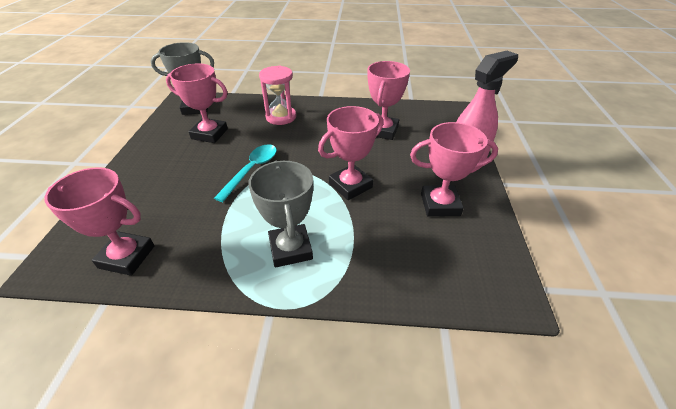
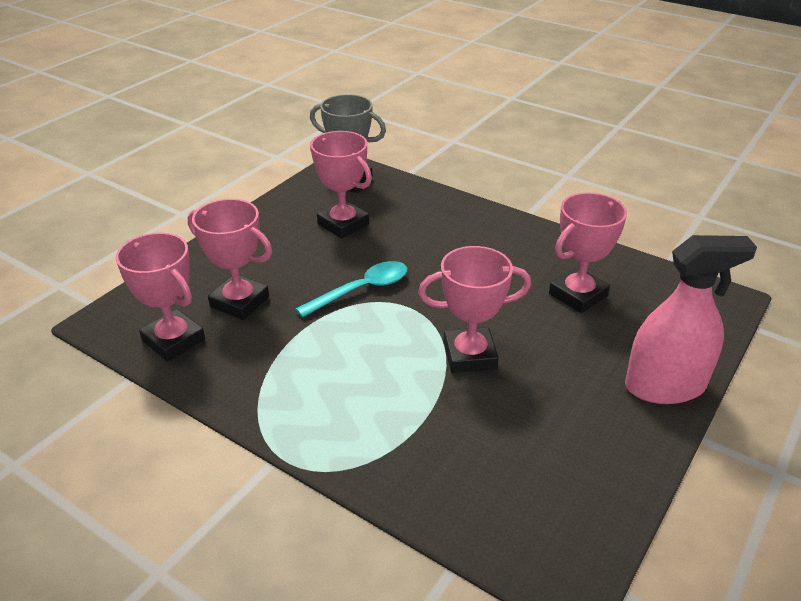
camera: 30 degrees right, 5 degrees down
grey trophy [248,161,313,267] -> none
pink hourglass [259,66,296,125] -> none
pink trophy [410,122,498,217] -> pink trophy moved to [188,199,272,320]

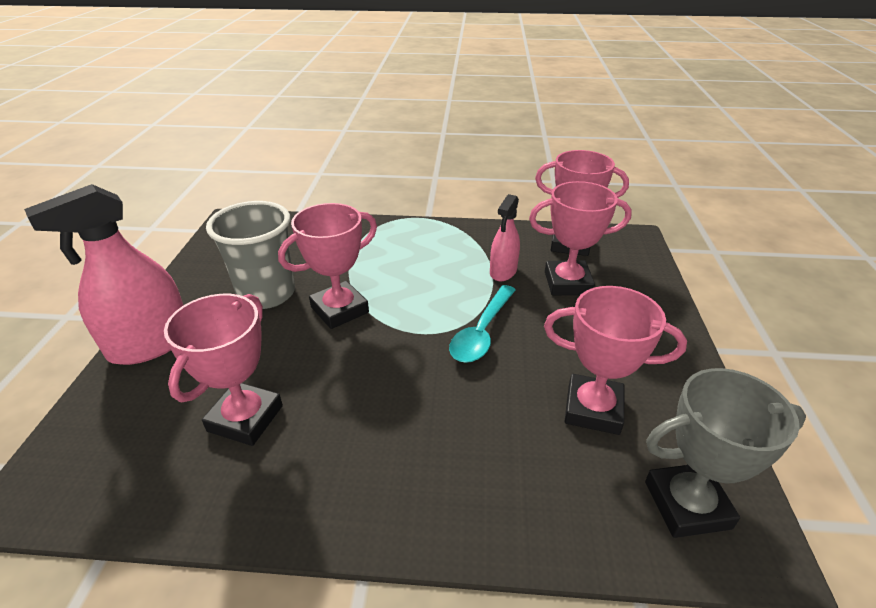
camera: 150 degrees right, 0 degrees up
none -> grey cup [206,201,295,309]
none -> pink spray bottle [490,194,520,281]

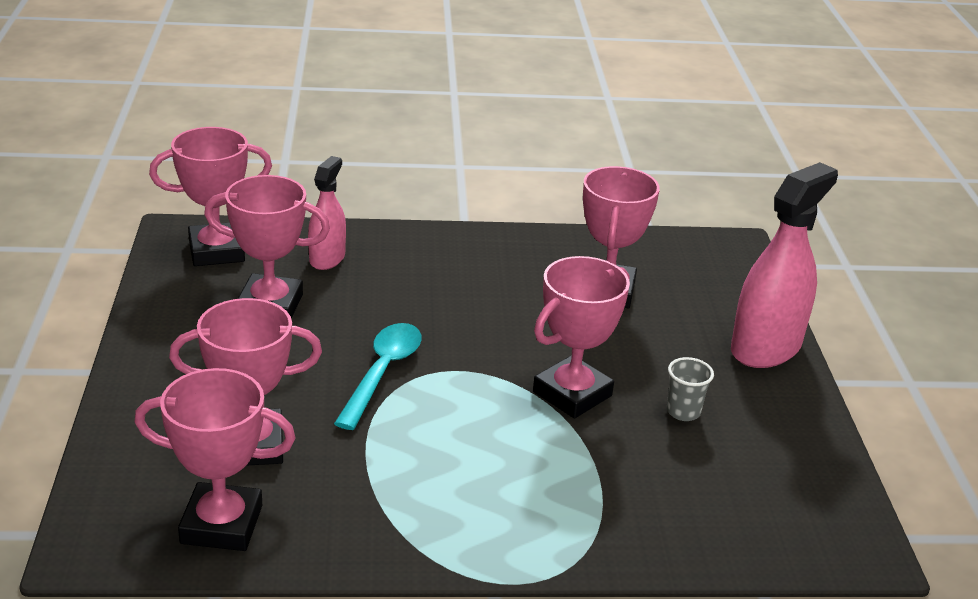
camera: 170 degrees right, 5 degrees down
grey cup [206,201,295,309] -> grey cup [667,357,714,421], size x0.44
pink spray bottle [490,194,520,281] -> pink spray bottle moved to [308,156,346,270]
grey trophy [645,368,806,538] -> pink trophy [149,127,272,266]

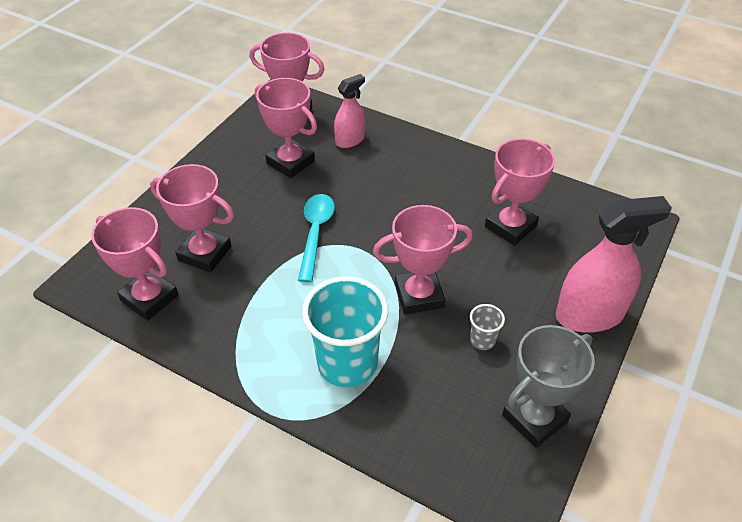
camera: 35 degrees right, 15 degrees up
turquoise spoon [334,323,422,430] -> turquoise spoon turned 45 degrees counterclockwise [298,194,335,283]
none -> turquoise cup [302,276,388,387]
none -> grey trophy [502,325,595,448]

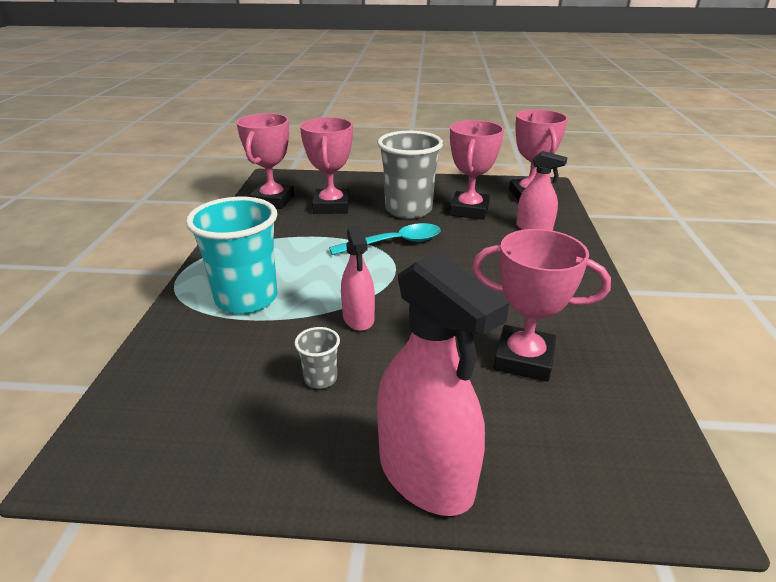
camera: 65 degrees right, 15 degrees down
pink trophy [373,205,473,315] -> pink spray bottle [341,225,375,331]
grey trophy [502,325,595,448] -> none
none -> grey cup [377,131,443,219]

